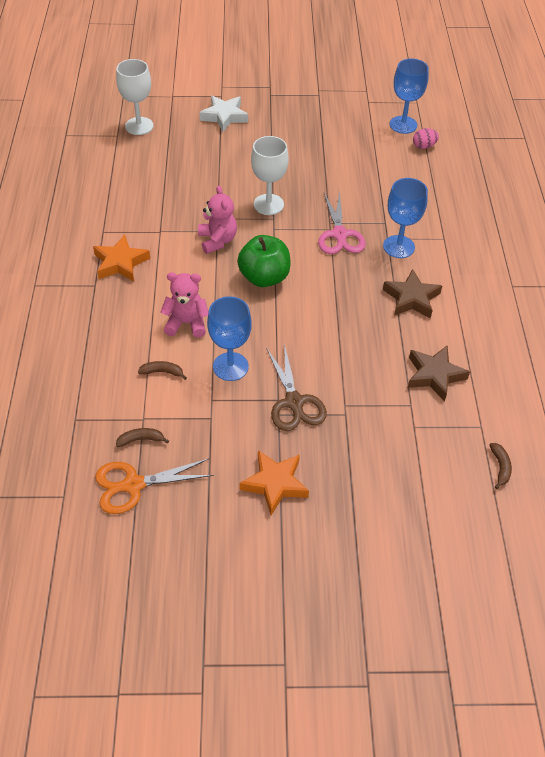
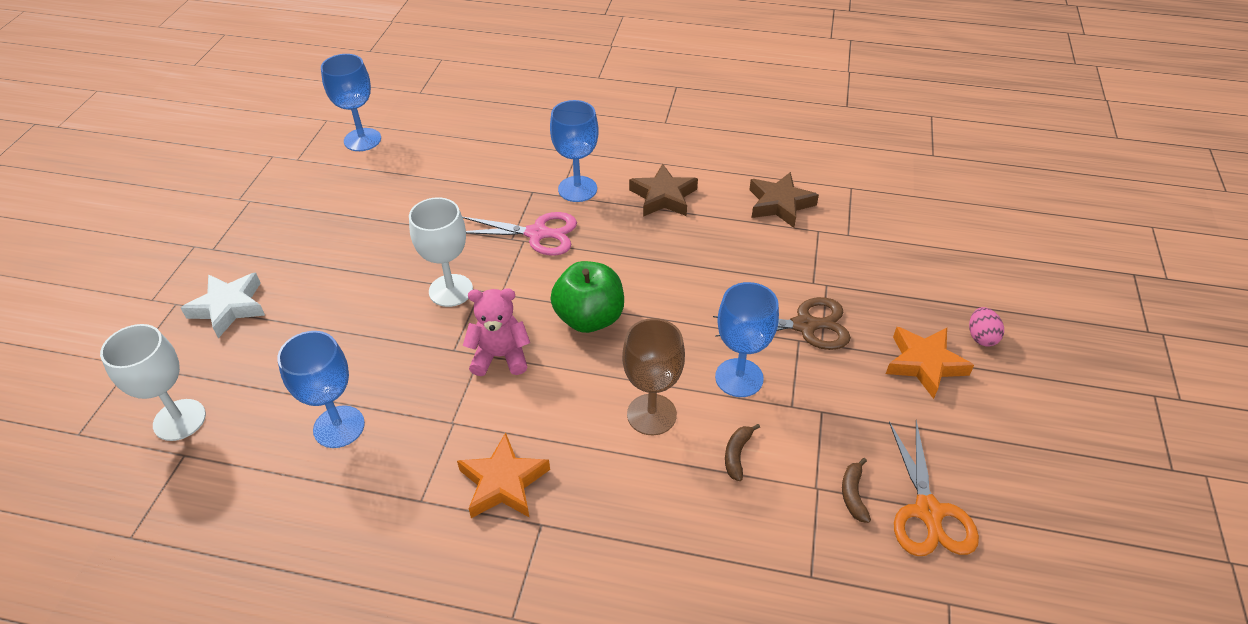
camera: 75 degrees left, 5 degrees down
pink teddy bear [160,272,209,338] -> brown goblet [622,318,685,435]
pink egg [413,128,439,149] -> pink egg moved to [969,307,1004,347]
brown banana [489,443,512,489] -> none
none -> blue goblet [277,331,365,448]

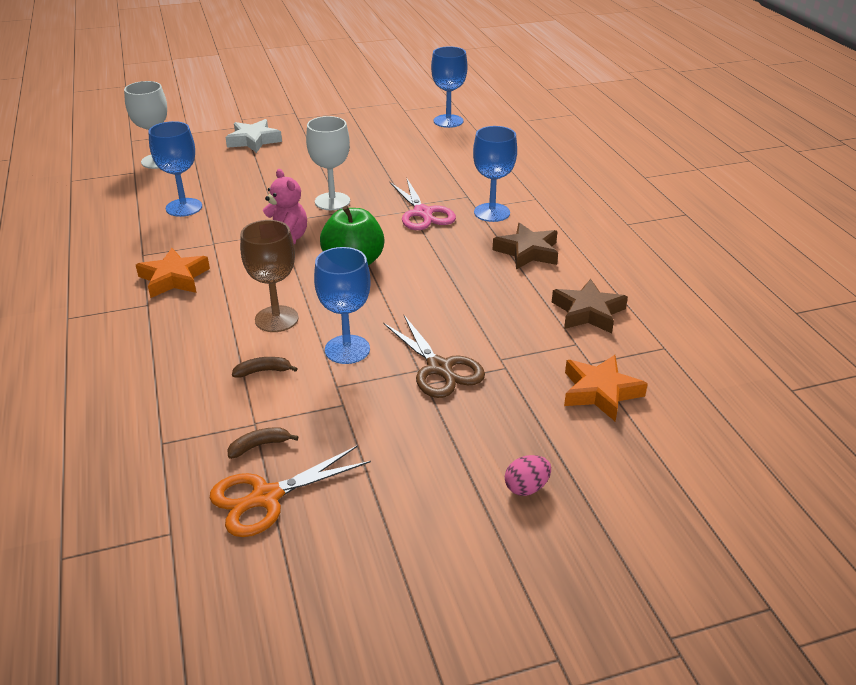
camera: 60 degrees right, 10 degrees down
orange star [886,327,974,399] -> orange star moved to [564,355,648,421]

